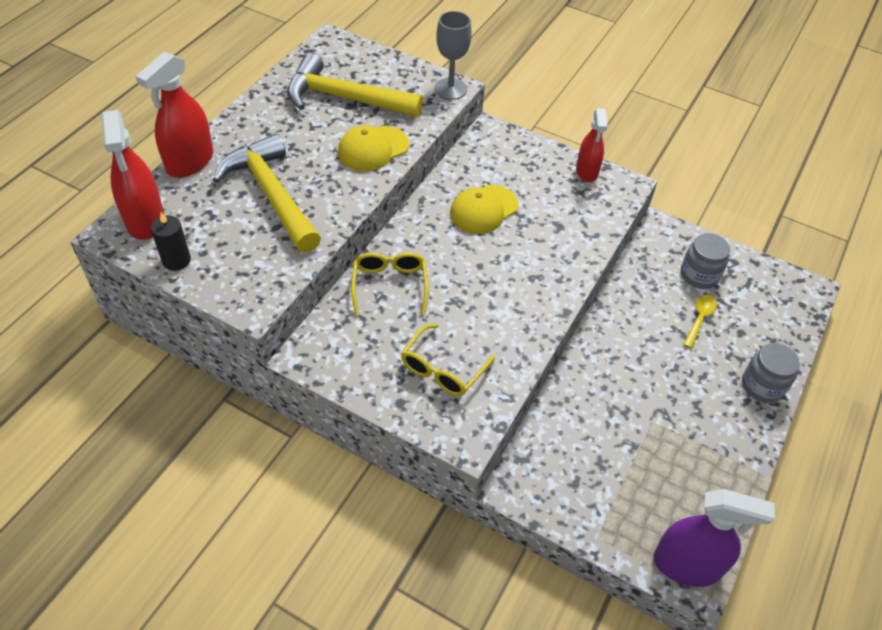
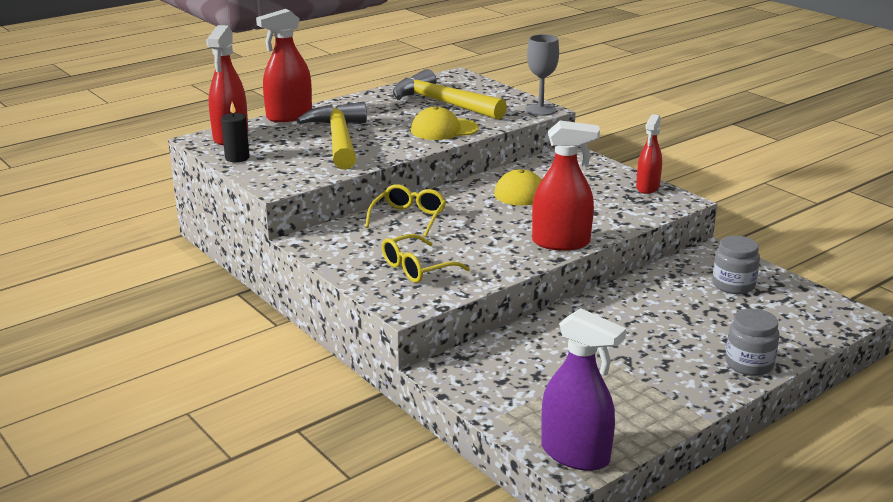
camera: 25 degrees right, 25 degrees down
yellow spoon [683,295,717,348] -> none
none -> red spray bottle [532,121,600,251]

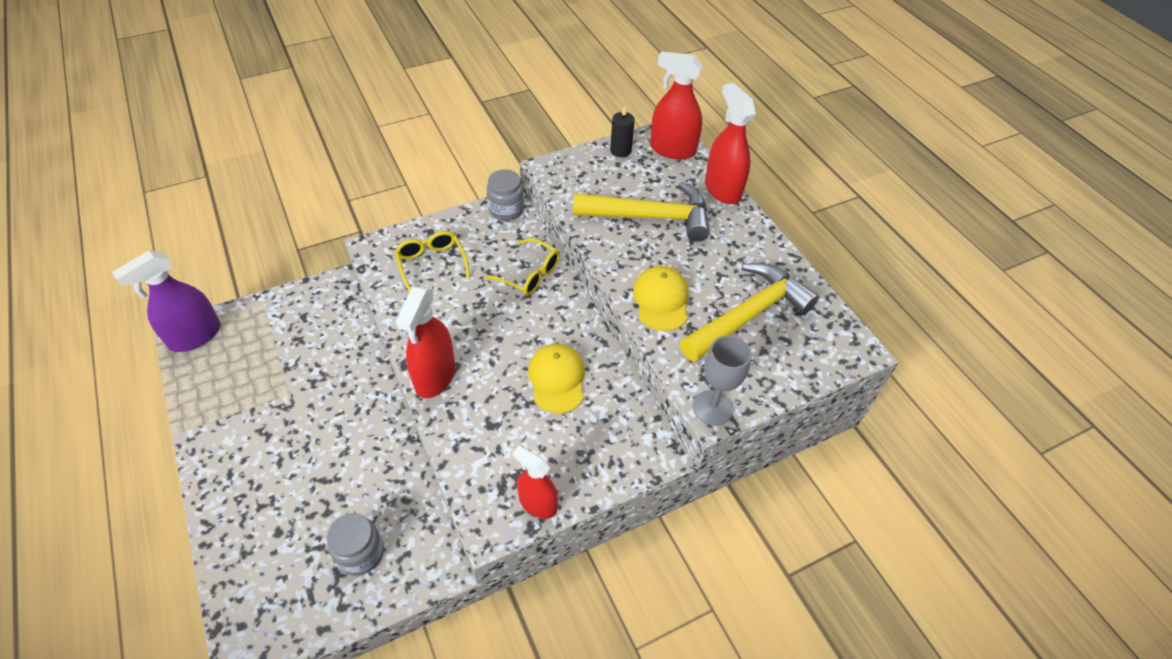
camera: 100 degrees right, 25 degrees up
grey jar [725,309,780,376] -> grey jar moved to [487,169,524,221]

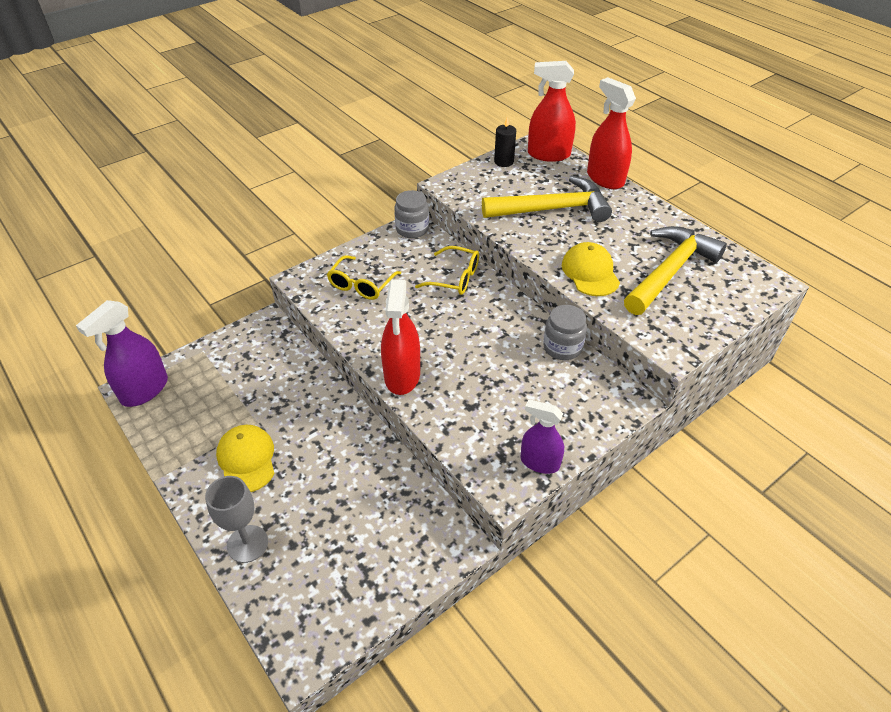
camera: 10 degrees left, 5 degrees down
grey jar [327,513,384,576] -> grey jar moved to [543,305,587,360]
yellow glasses [395,231,470,292] -> yellow glasses turned 120 degrees counterclockwise [327,255,401,300]
red spray bottle [513,446,558,519] -> purple spray bottle [521,399,564,474]
yellow cap [528,344,585,414] -> yellow cap moved to [216,425,275,492]
grey goblet [693,335,752,426] -> grey goblet moved to [205,476,268,563]

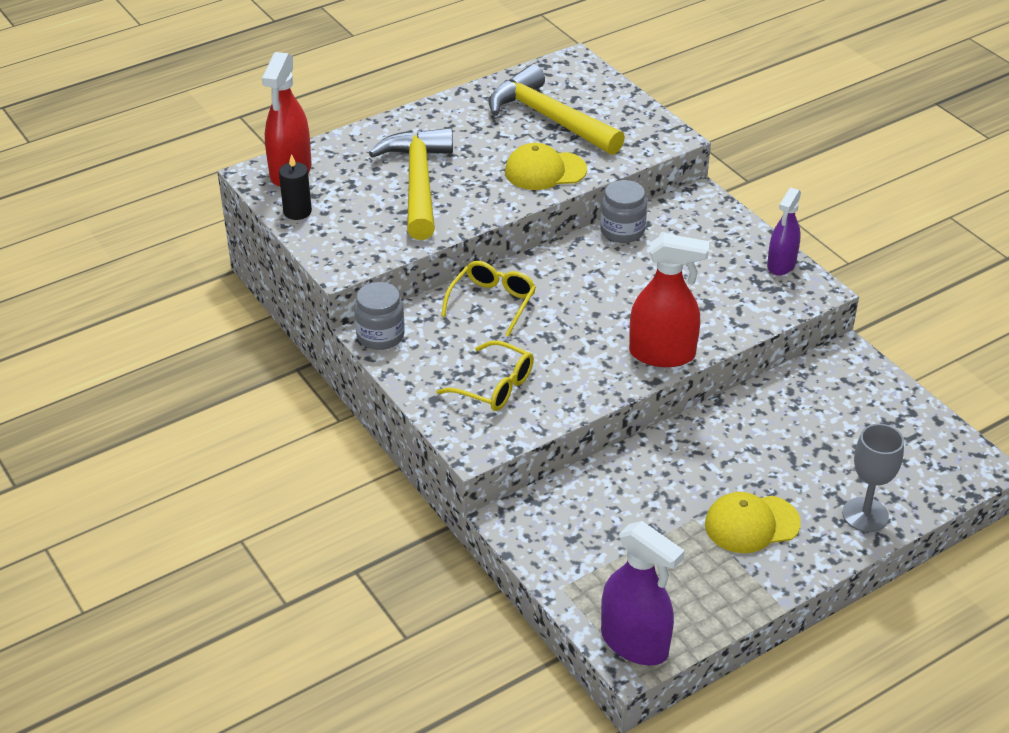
camera: 85 degrees left, 5 degrees down
red spray bottle [587,77,636,189] -> none

